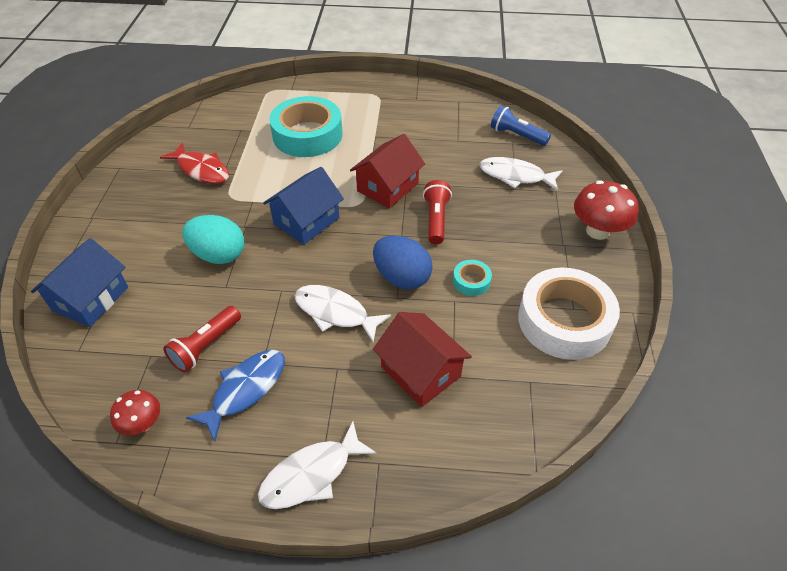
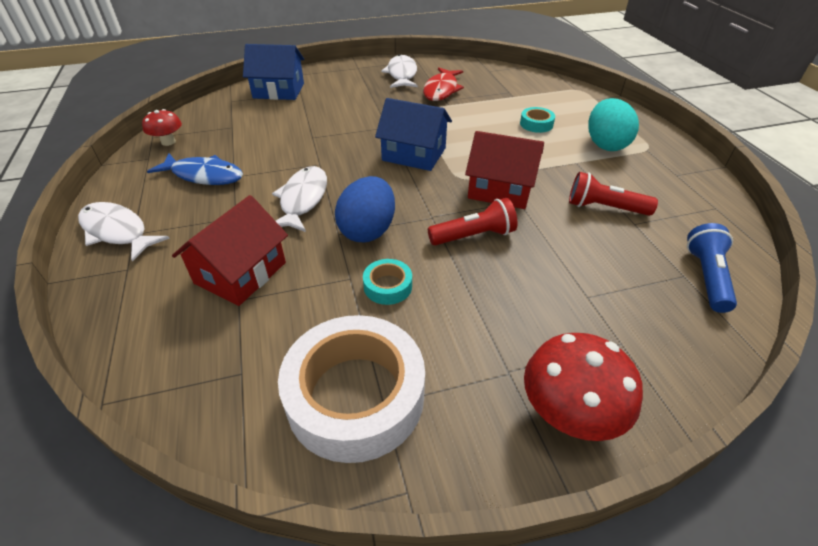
camera: 70 degrees right, 5 degrees down
red flashlight [163,306,241,372] -> red flashlight moved to [569,172,658,216]
turquoise egg [182,215,244,264] -> turquoise egg moved to [588,98,639,151]
turquoise tape [269,96,343,157] -> turquoise tape [520,107,555,133], size x0.43
white fish [479,157,562,191] -> white fish moved to [381,55,418,88]

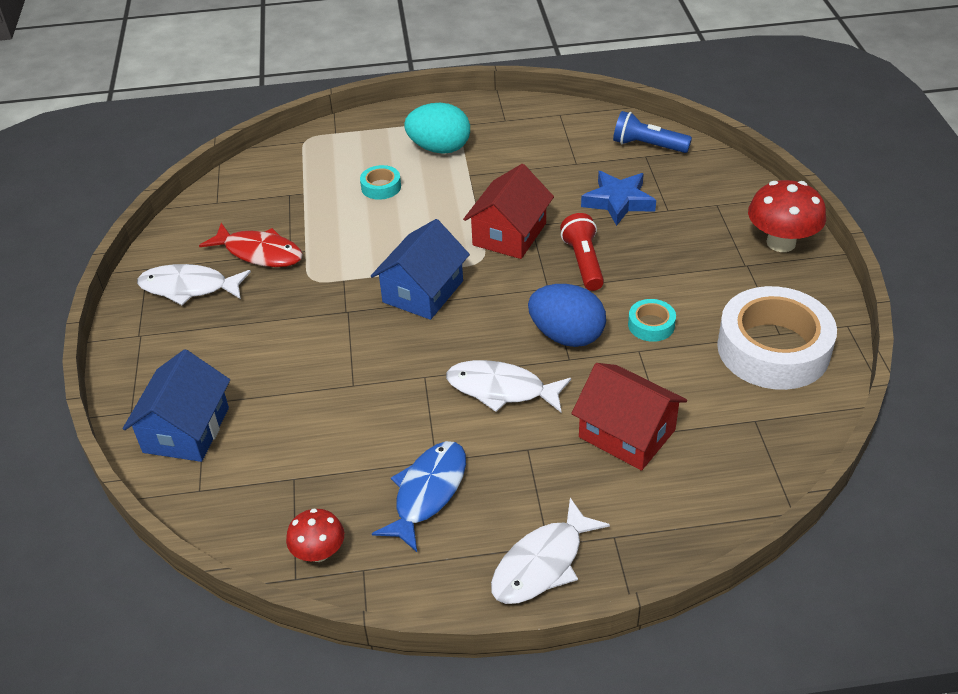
camera: 80 degrees left, 0 degrees up
red flashlight [569,172,658,216] -> none
none -> blue star [581,171,656,226]

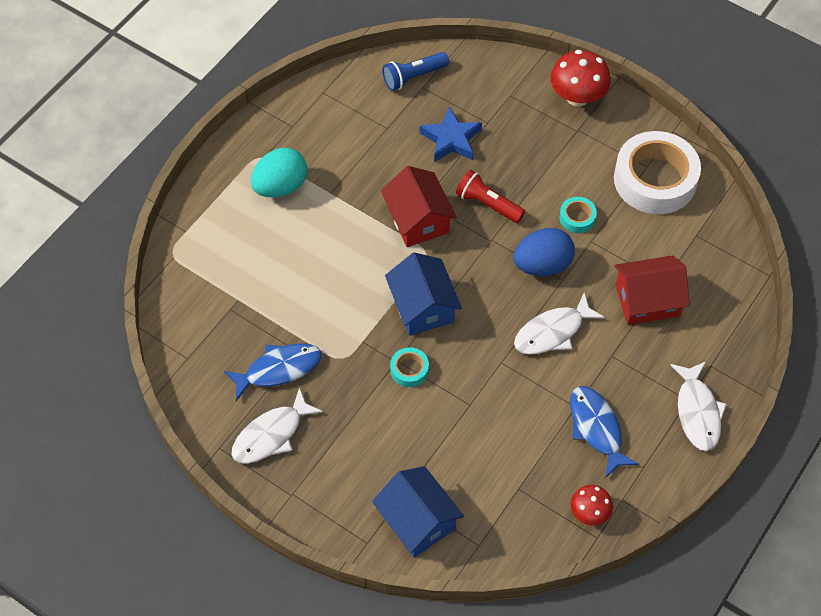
camera: 50 degrees left, 15 degrees up
red fish [199,223,303,267] -> blue fish [224,343,322,401]
turquoise tape [360,165,401,200] -> turquoise tape moved to [390,347,429,387]

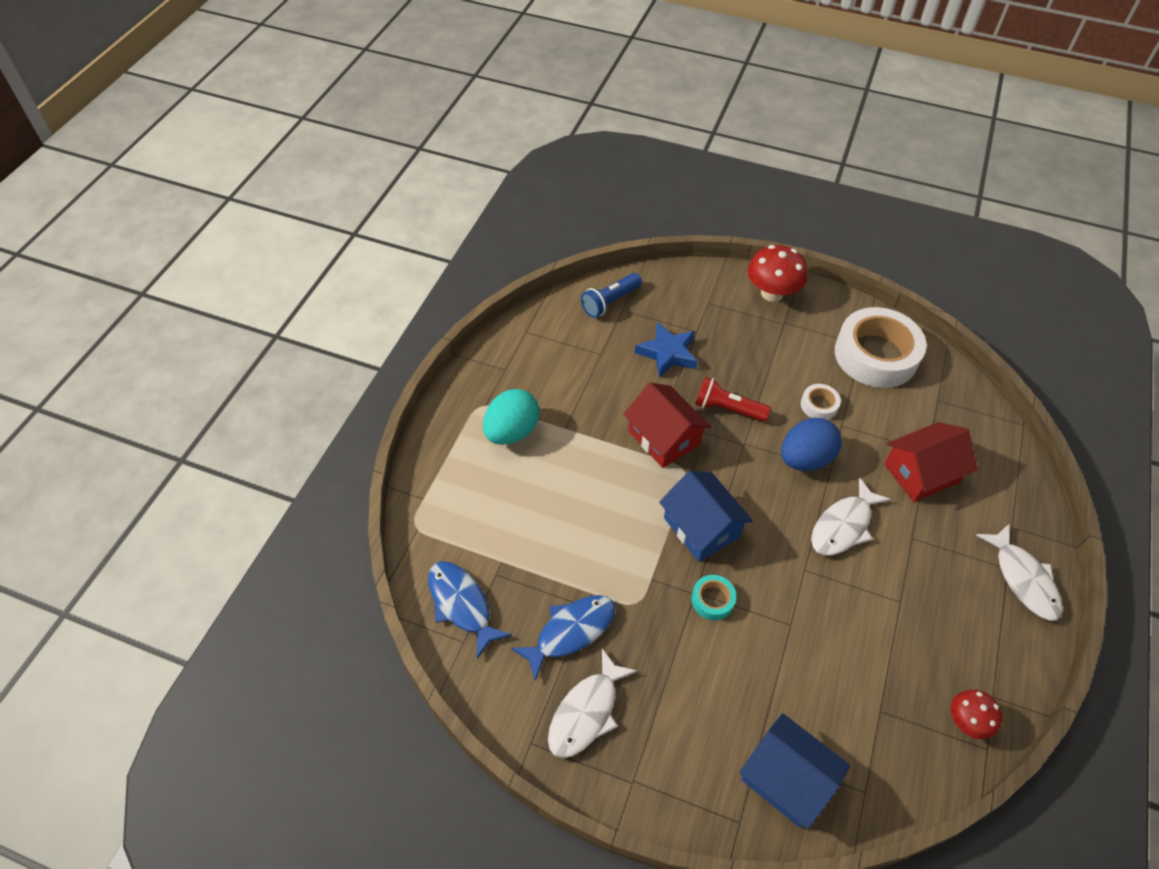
camera: 15 degrees left, 5 degrees down
turquoise tape [559,197,597,233] -> white tape [801,384,841,420]
blue fish [570,386,639,477] -> blue fish moved to [428,561,512,659]

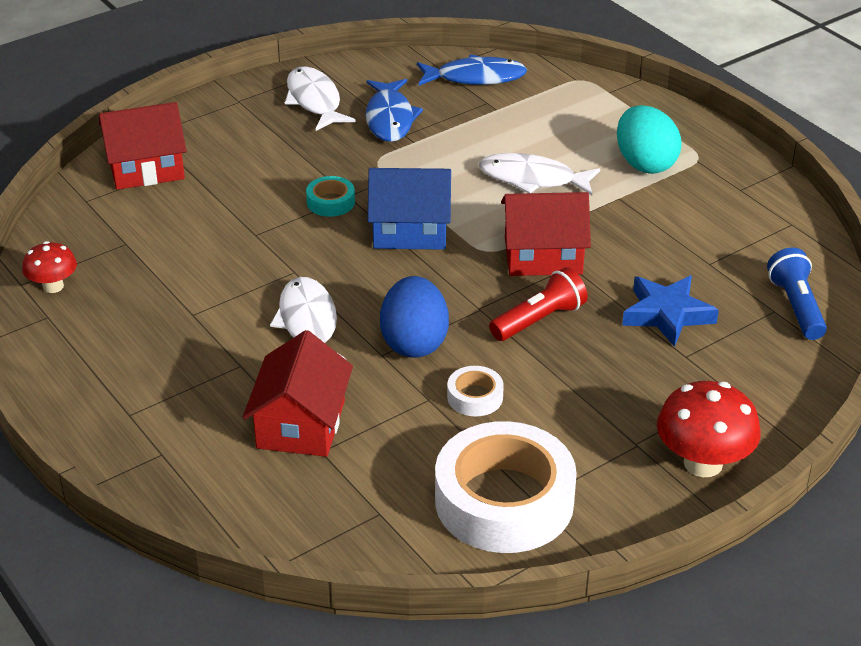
camera: 125 degrees right, 15 degrees down
blue house [739,713,850,829] -> red house [99,102,186,190]
white fish [976,524,1063,621] -> white fish moved to [479,153,600,195]

